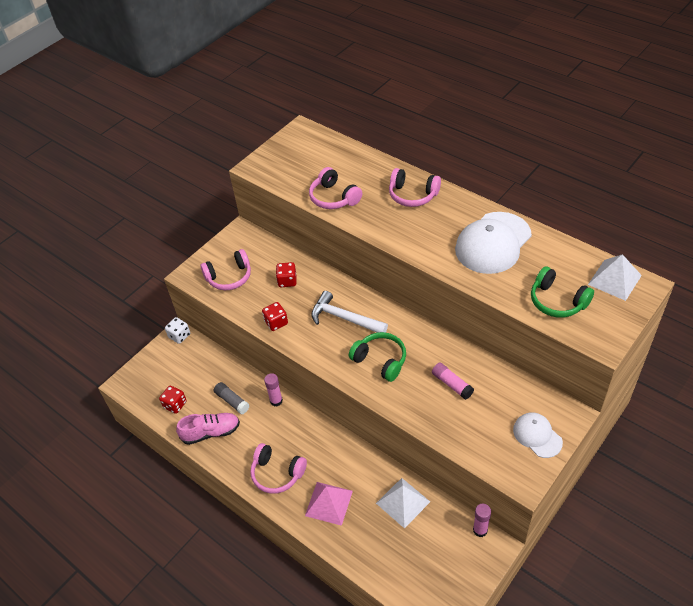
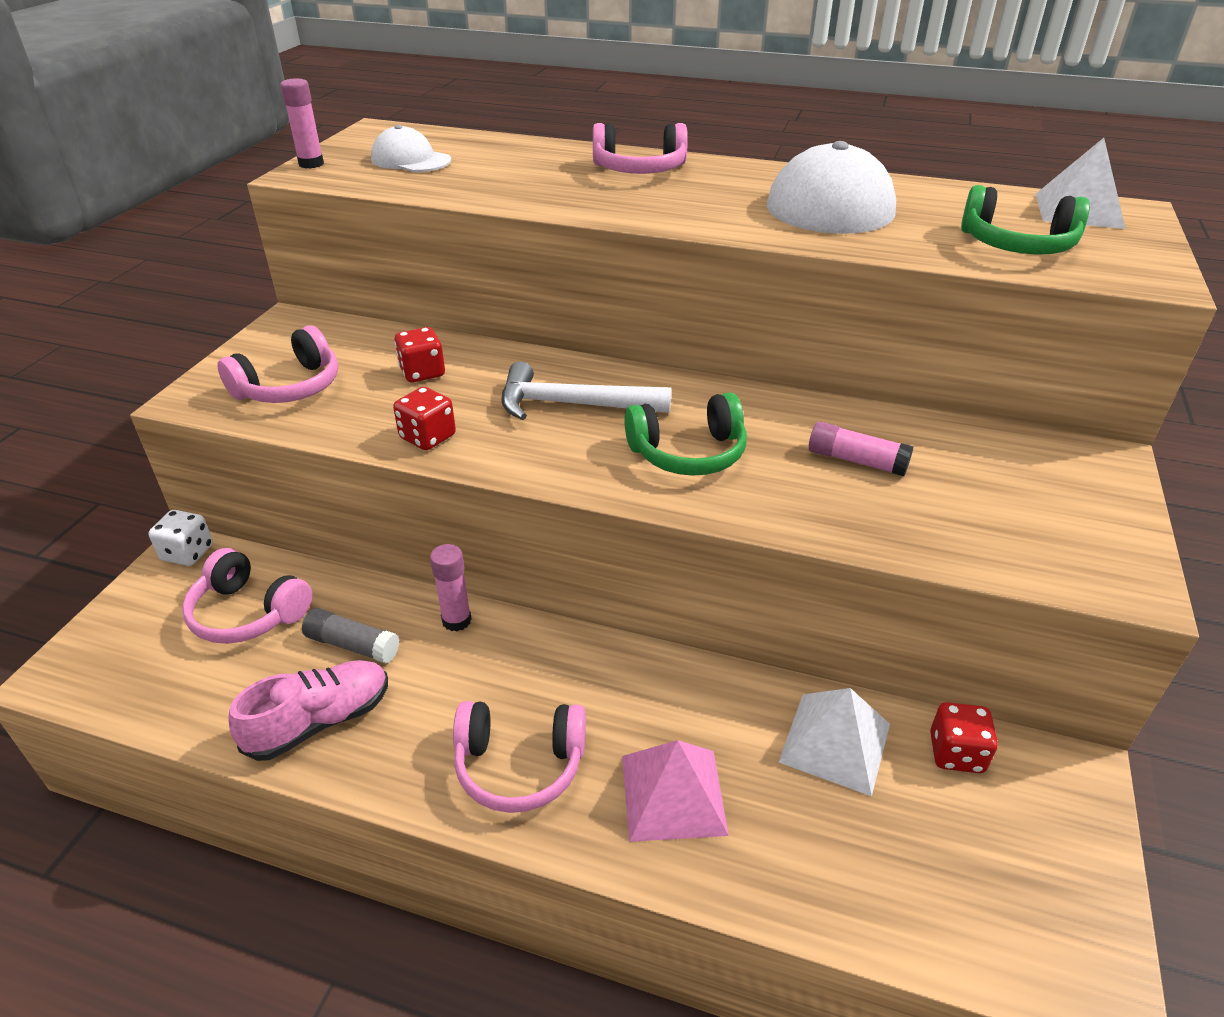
camera: 25 degrees left, 10 degrees down
red dice [159,386,187,414] -> red dice moved to [930,702,998,773]
pink headphones [309,167,362,209] -> pink headphones moved to [182,548,312,644]
green headphones [349,332,406,382] -> green headphones turned 150 degrees clockwise [624,392,747,476]
pink glue stick [473,504,491,537] -> pink glue stick moved to [280,78,324,169]
white cap [513,412,563,458] -> white cap moved to [371,125,451,172]

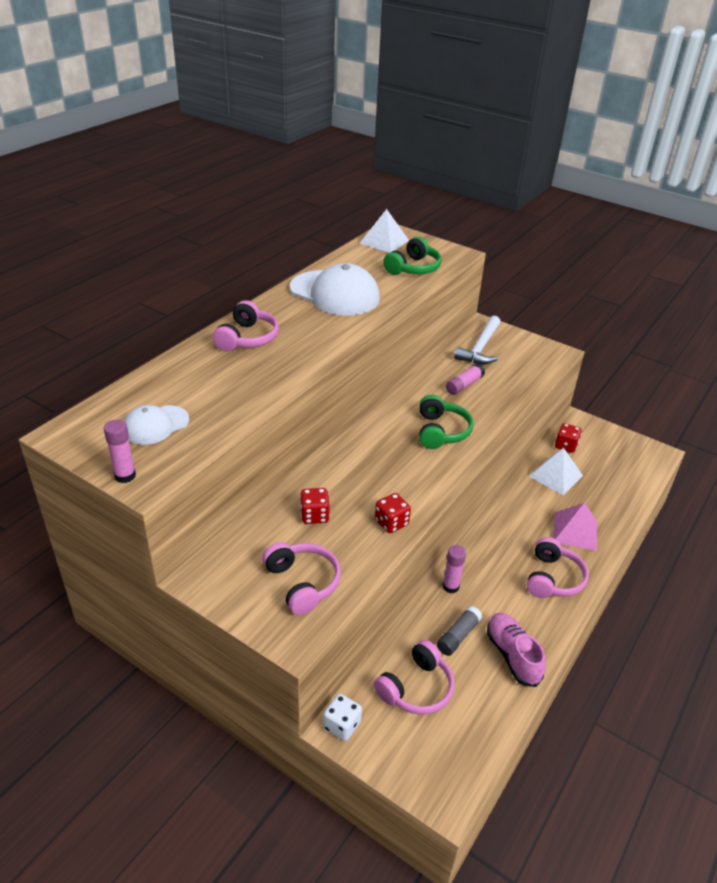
camera: 75 degrees left, 0 degrees up
white hammer [502,361,672,420] -> white hammer moved to [454,316,501,364]

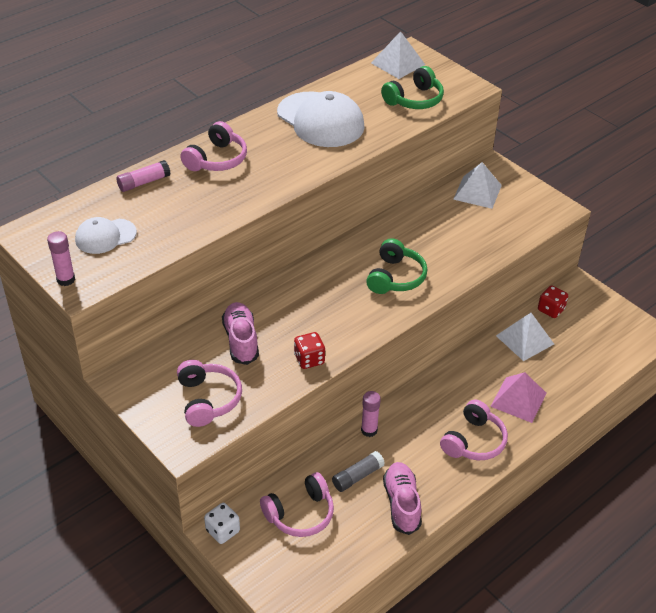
camera: 15 degrees right, 5 degrees up
red dice [300,488,330,524] -> pink shoe [222,302,259,365]
pink glue stick [446,364,485,395] -> pink glue stick moved to [116,160,171,192]
white hammer [454,316,501,364] -> white pyramid [453,162,502,209]

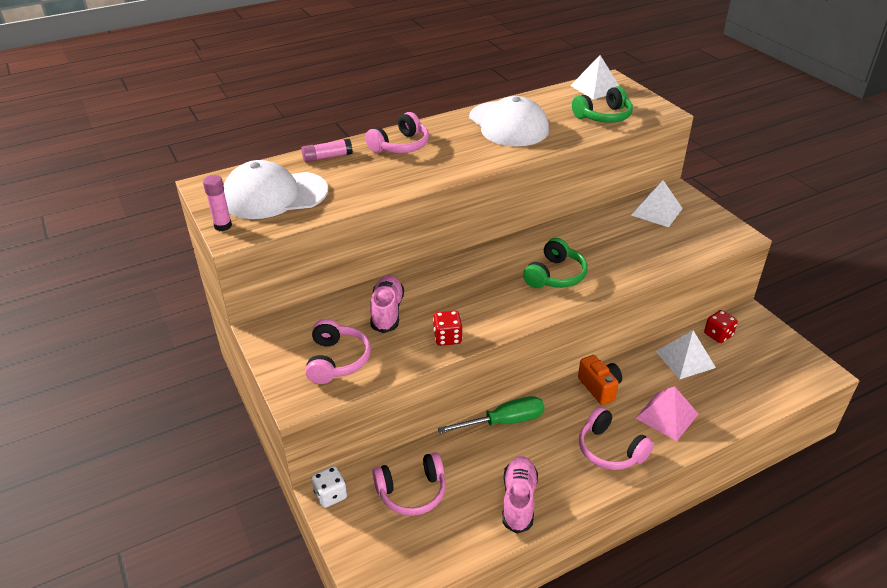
camera: 15 degrees right, 5 degrees down
white cap [75,217,137,254] -> white cap [224,160,328,219], size x1.80
grey glue stick [332,451,385,492] -> none
pink glue stick [361,391,381,437] -> green screwdriver [438,396,545,433]
pink headphones [440,400,508,460] -> pink headphones turned 90 degrees clockwise [579,407,654,470]
none -> orange camera [578,355,622,405]

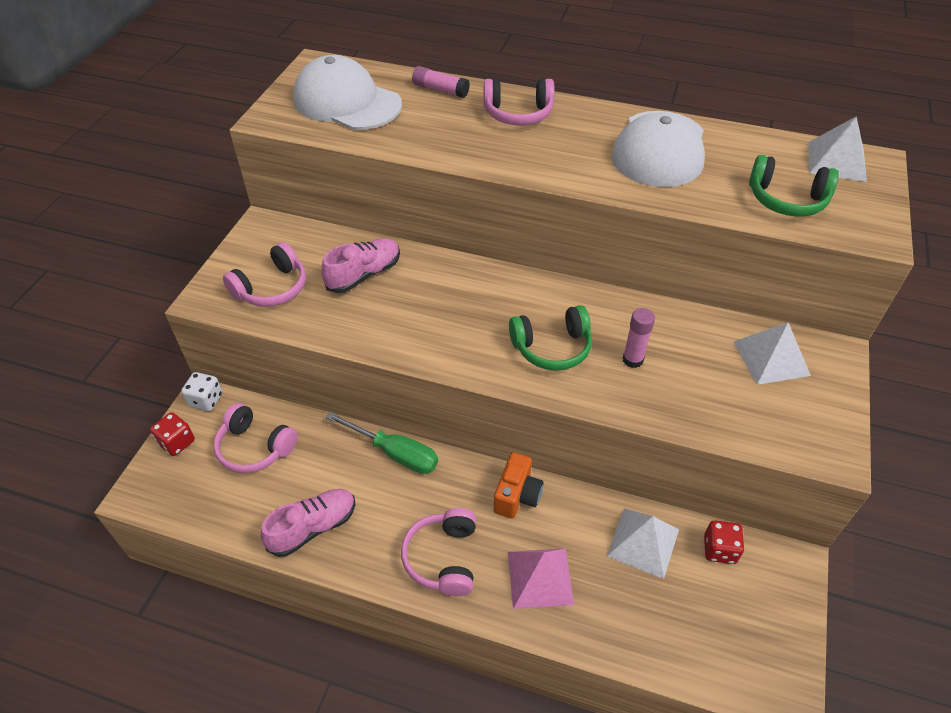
camera: 45 degrees right, 10 degrees up
pink glue stick [203,175,232,231] -> pink glue stick moved to [623,308,655,368]
red dice [433,310,462,346] -> red dice moved to [150,412,195,456]

